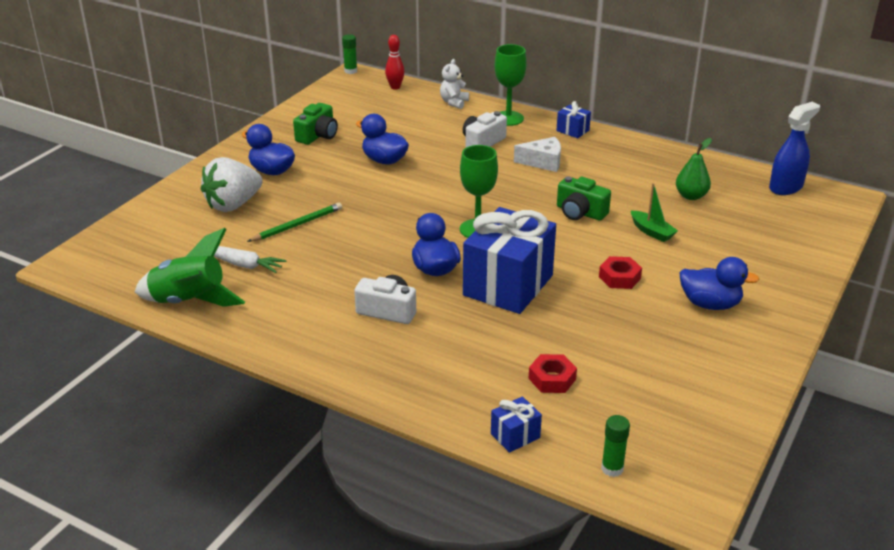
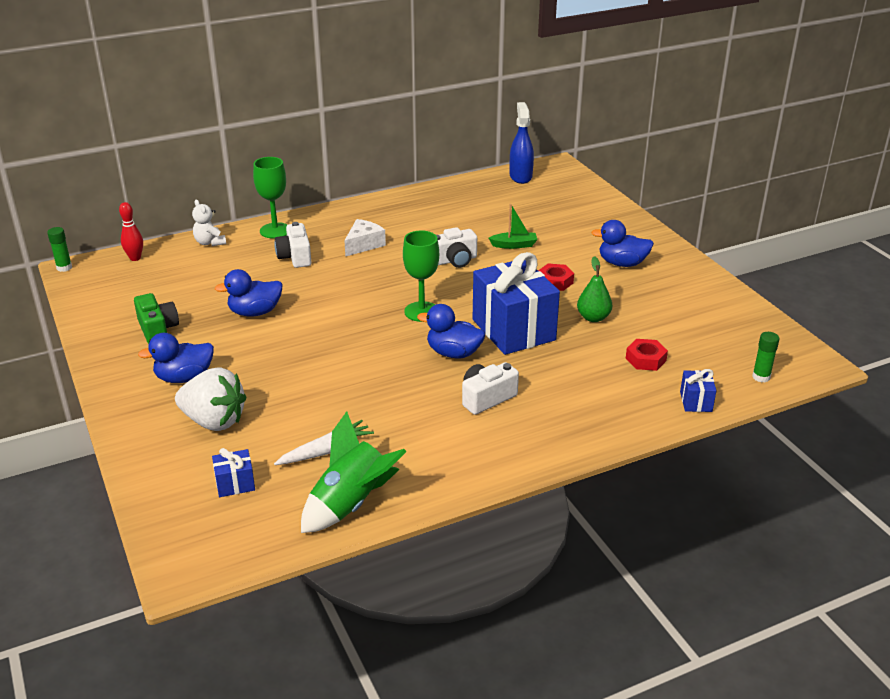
camera: 55 degrees left, 0 degrees up
white strawberry [201,157,263,212] -> white strawberry turned 60 degrees counterclockwise [175,368,247,431]
green pencil [247,203,342,242] -> none
blue gift [556,101,591,138] -> blue gift moved to [212,448,255,497]
green camera [557,177,611,221] -> white camera [436,227,477,268]
green pear [676,138,712,200] -> green pear moved to [577,256,612,322]
blue duck [680,257,760,310] -> blue duck turned 135 degrees counterclockwise [591,220,654,267]

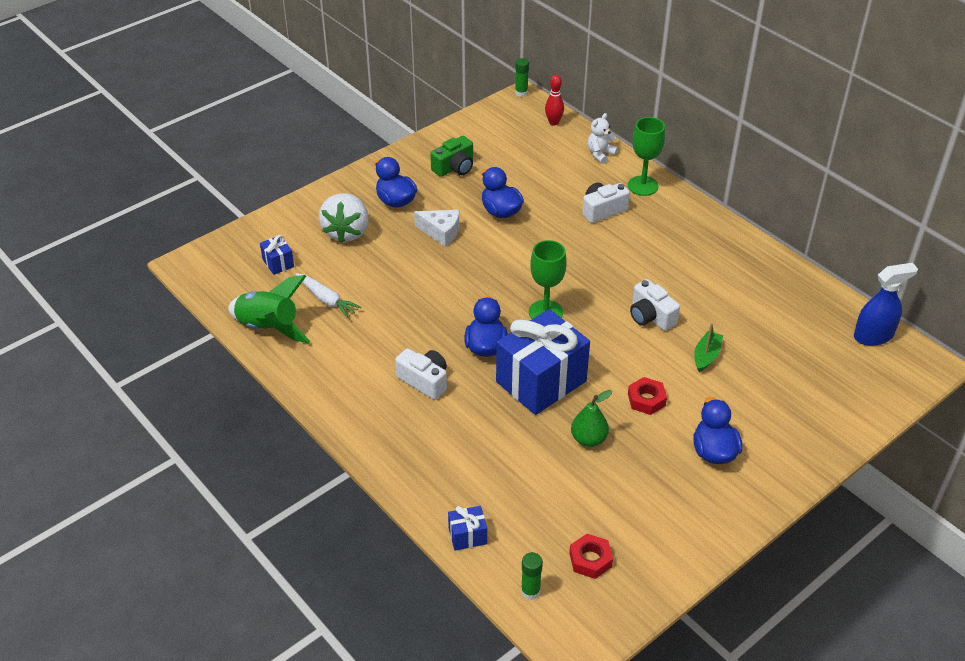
camera: 75 degrees right, 10 degrees up
white cheese [344,219,386,257] -> white cheese moved to [414,210,459,247]
green boat [489,204,537,249] -> green boat turned 135 degrees counterclockwise [694,323,723,372]
red nut [626,339,668,371] -> red nut moved to [569,534,613,579]

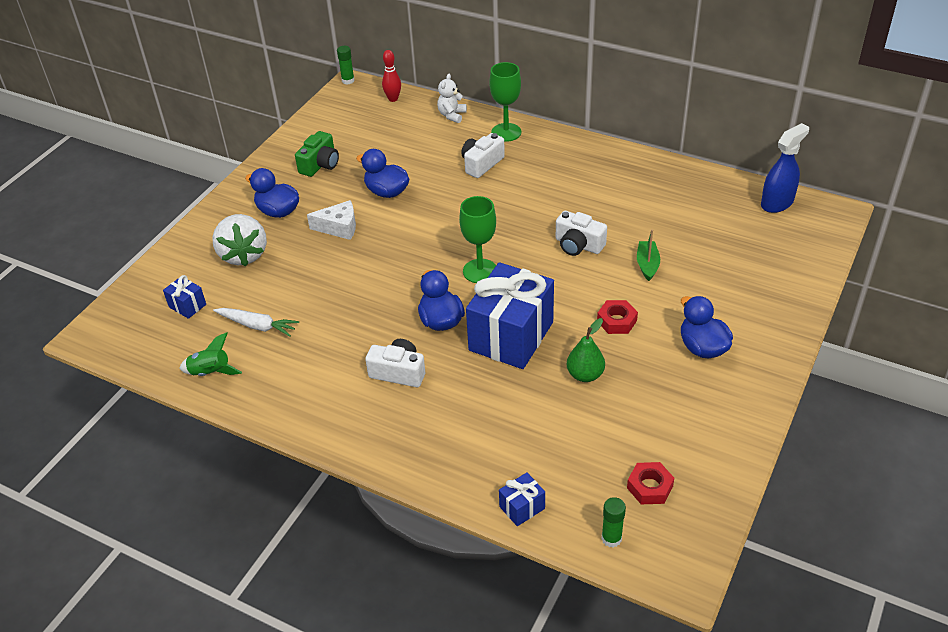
camera: 20 degrees left, 0 degrees up
green rocket [228,275,311,343] -> green rocket [179,332,242,376], size x0.60

